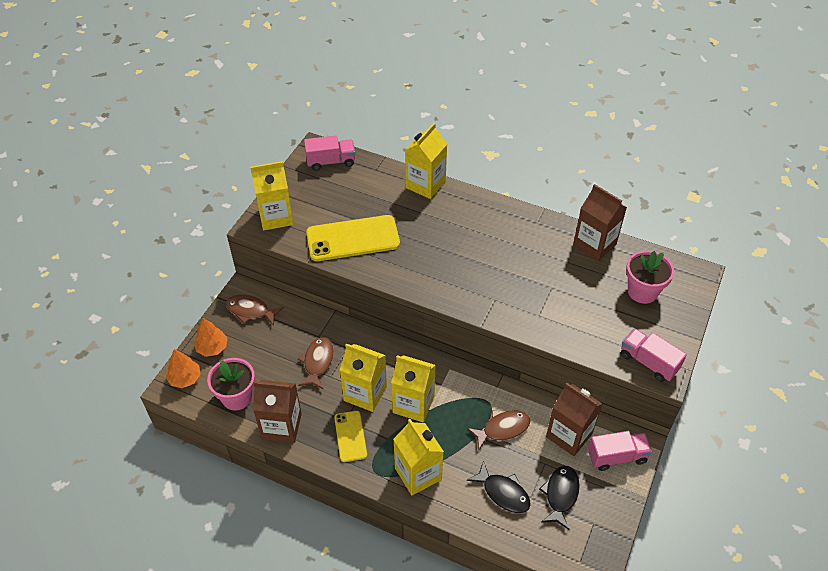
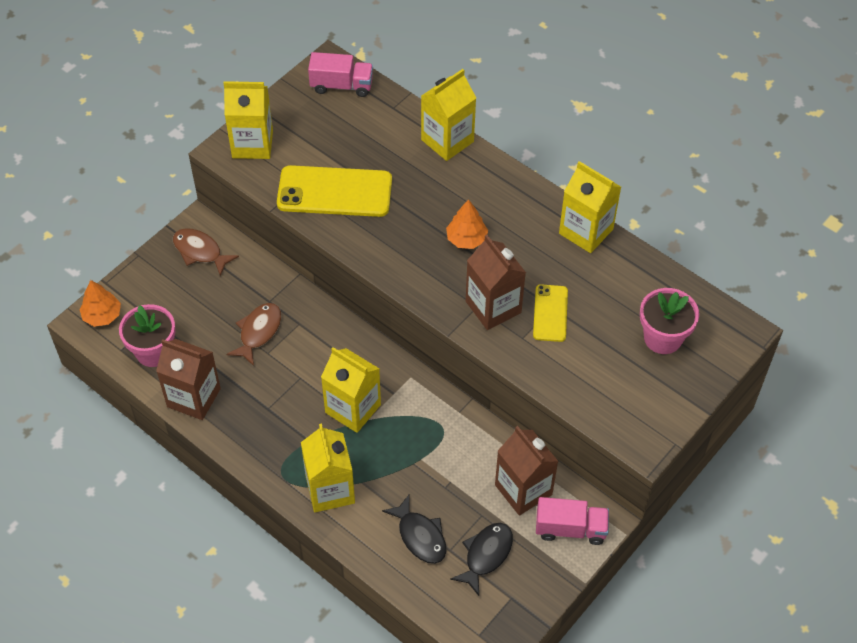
camera: 15 degrees right, 5 degrees up
orange tree [194,318,228,357] -> orange tree moved to [446,199,488,249]
yellow phone [334,411,367,462] -> yellow phone moved to [533,284,568,342]
yellow carton [340,343,387,412] -> yellow carton moved to [559,161,621,253]
brown fish [467,410,531,450] -> none
brown carton [573,184,627,261] -> brown carton moved to [466,235,526,330]
pink truck [621,328,687,382] -> none

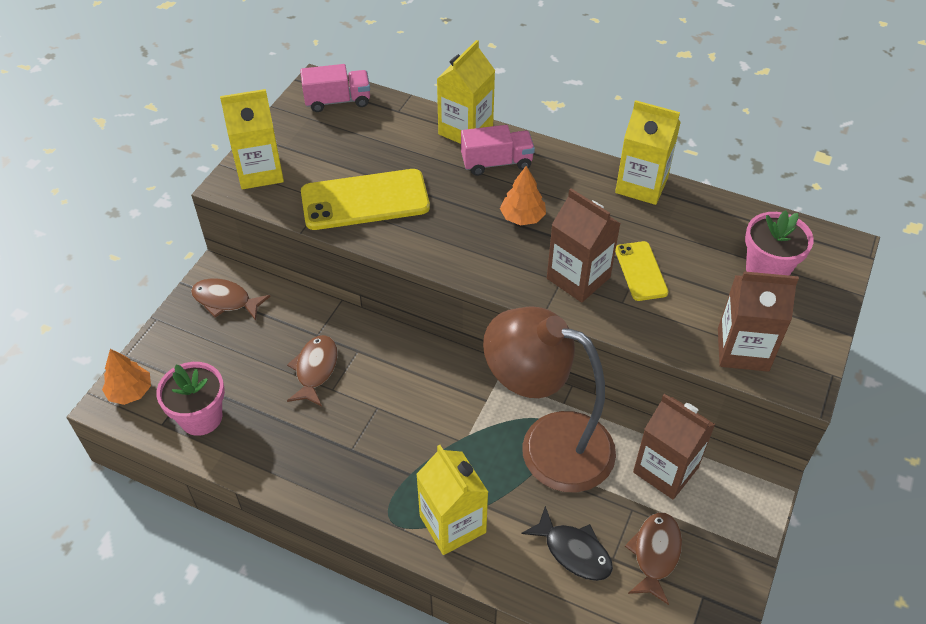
camera: 15 degrees left, 5 degrees down
brown carton [156,339,221,420] -> brown carton moved to [718,271,799,372]
yellow carton [321,347,381,433] -> none
black fish [450,523,513,596] -> brown fish [625,512,682,605]
pink truck [536,497,609,545] -> pink truck moved to [461,125,535,176]
none -> brown lamp [483,306,616,492]

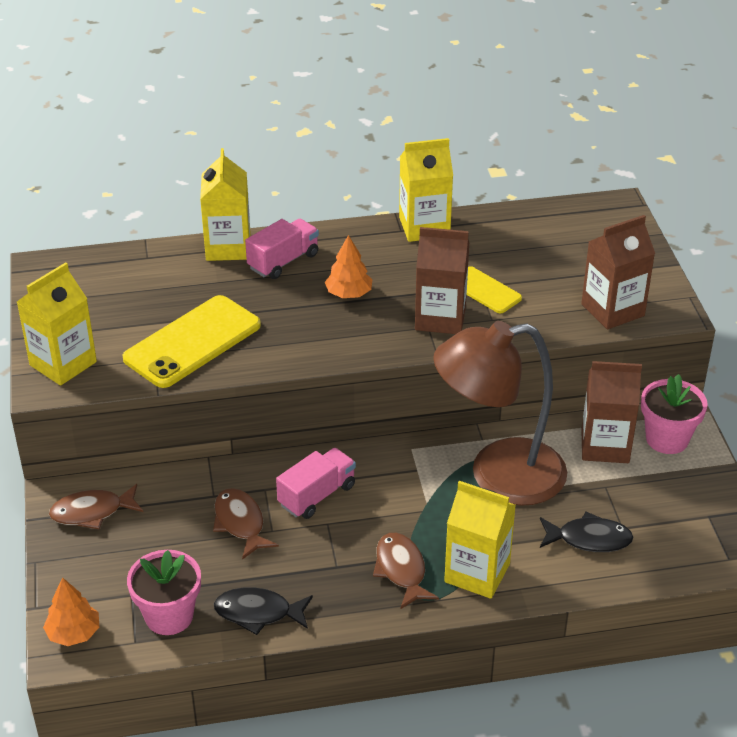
camera: 35 degrees left, 10 degrees down
pink truck [300,64,370,112] -> pink truck moved to [276,448,356,519]
brown fish [625,512,682,605] -> brown fish moved to [373,533,439,609]
pink flower pot [745,210,814,276] -> pink flower pot moved to [641,374,708,454]
none -> black fish [214,587,313,635]

